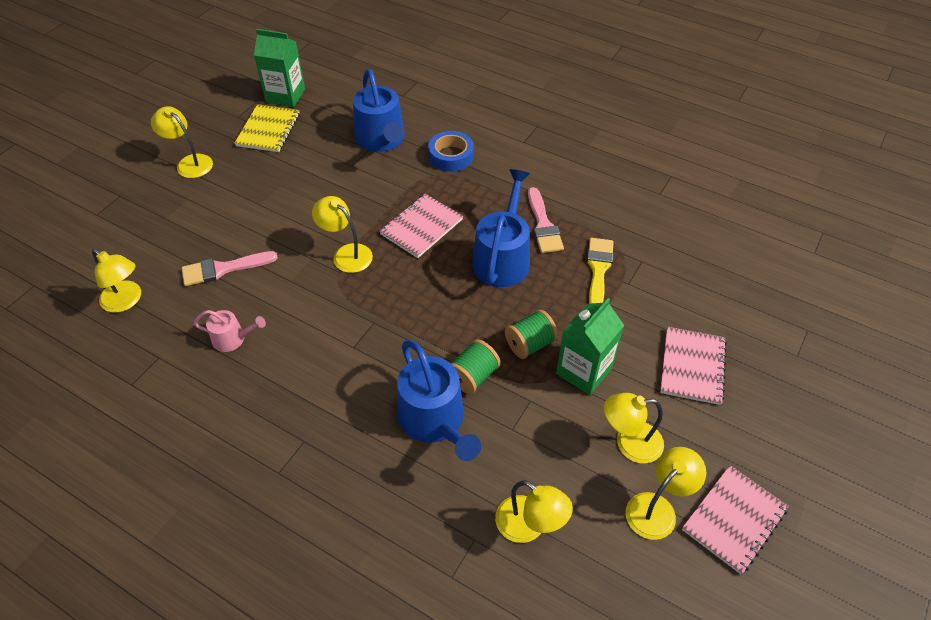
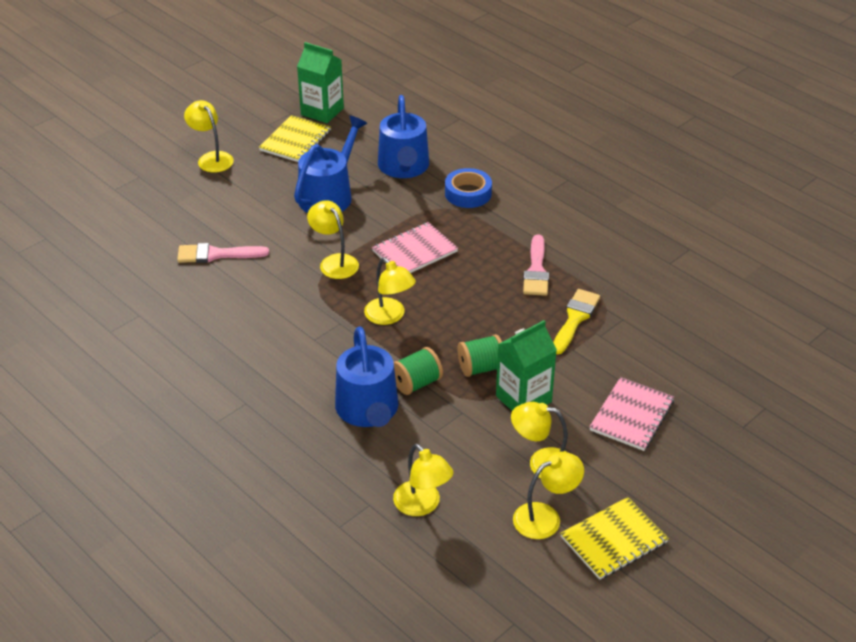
camera: 15 degrees right, 10 degrees down
yellow lamp [92,249,141,313] -> yellow lamp moved to [364,258,416,325]
pink watering can [193,310,266,352] -> none
blue watering can [472,169,530,287] -> blue watering can moved to [294,116,367,213]
pink notebook [682,465,789,574] -> yellow notebook [560,497,669,580]

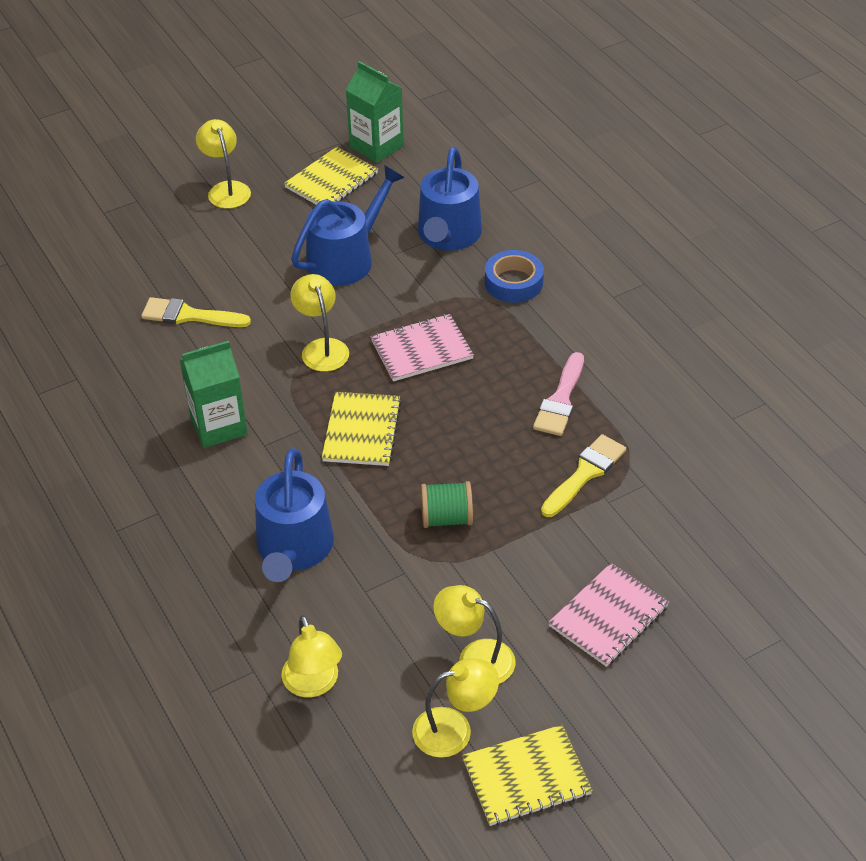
camera: 15 degrees right, 5 degrees up
pink brush [177,243,269,263] -> yellow brush [141,297,251,327]
yellow lamp [364,258,416,325] -> yellow notebook [322,392,402,466]
green spool [394,347,443,395] -> none
green carton [496,320,557,411] -> green carton moved to [179,341,248,448]

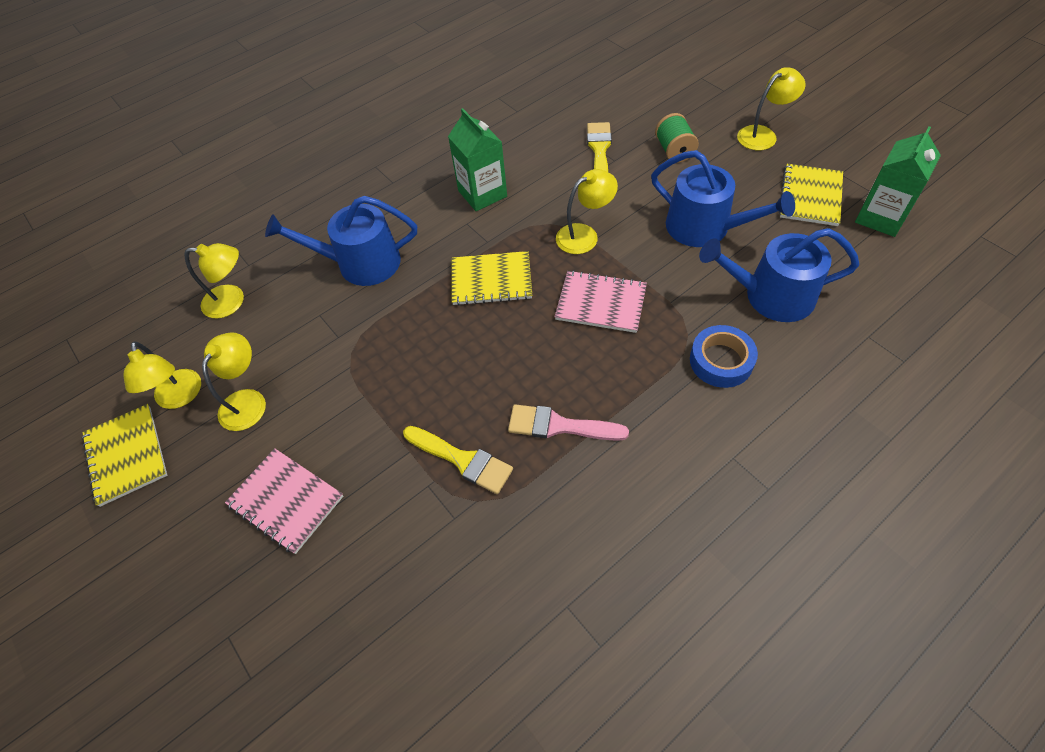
camera: 85 degrees right, 10 degrees up
yellow lamp [282,615,342,698] -> yellow lamp turned 150 degrees counterclockwise [184,243,244,319]
yellow notebook [284,147,378,205] -> yellow notebook turned 75 degrees clockwise [779,164,843,226]
pink notebook [371,314,474,382] -> pink notebook turned 45 degrees counterclockwise [555,270,647,333]
green spool [421,481,473,528] -> green spool moved to [655,113,699,163]

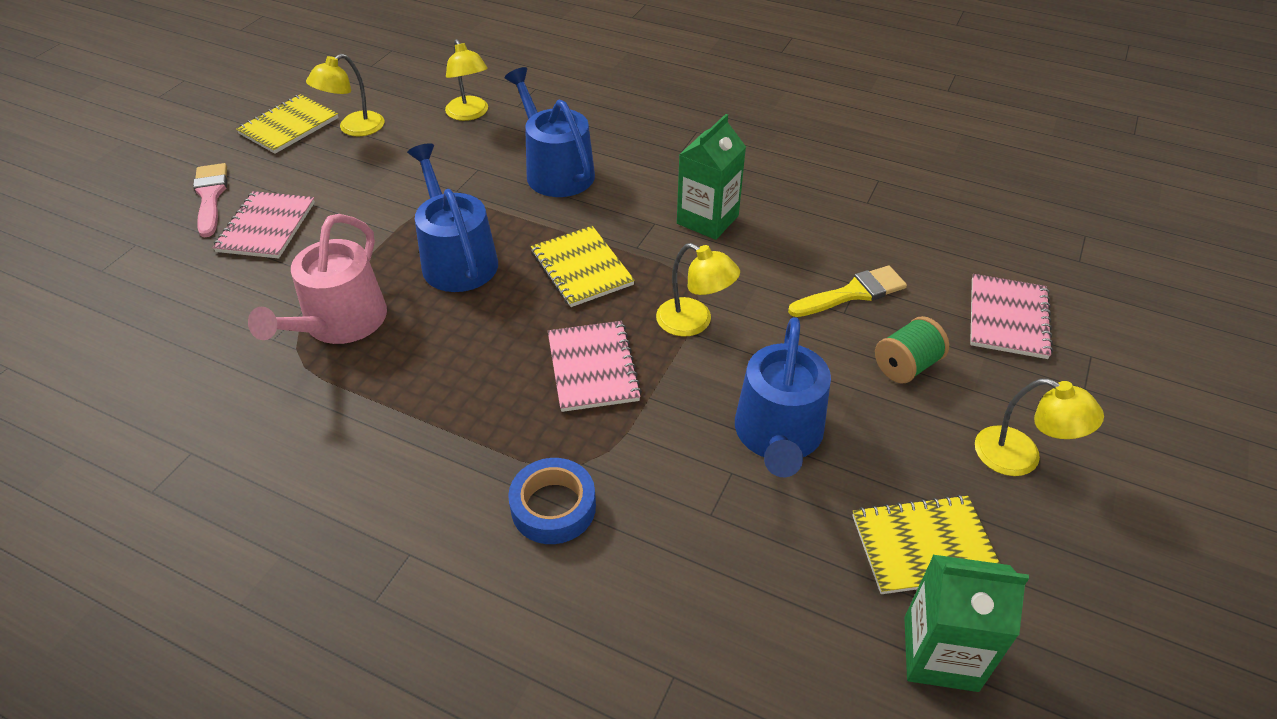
camera: 60 degrees right, 10 degrees down
yellow lamp [202,332,266,431] -> none
yellow brush [403,426,513,494] -> pink watering can [248,214,387,344]
pink brush [508,404,629,441] -> pink brush moved to [193,163,227,238]
blue watering can [699,228,859,322] -> blue watering can moved to [407,143,498,292]
none -> pink notebook [970,274,1053,359]

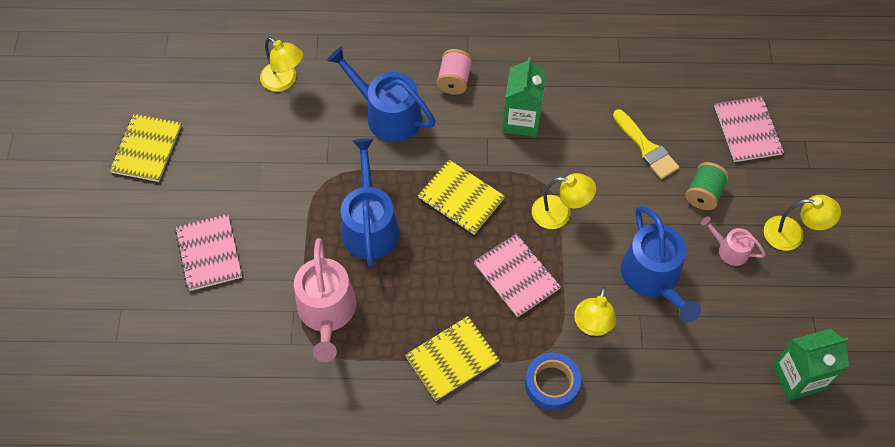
camera: 25 degrees left, 15 degrees up
pink brush [193,163,227,238] -> none
yellow lamp [306,54,384,136] -> yellow lamp moved to [574,286,616,336]
blue watering can [407,143,498,292] -> blue watering can turned 45 degrees clockwise [341,138,399,266]
yellow brush [788,265,907,317] -> yellow brush turned 105 degrees clockwise [613,109,679,179]
yellow notebook [852,495,1000,594] -> yellow notebook moved to [405,316,500,401]
none -> pink spool [436,49,472,95]
none -> pink watering can [701,216,765,266]

